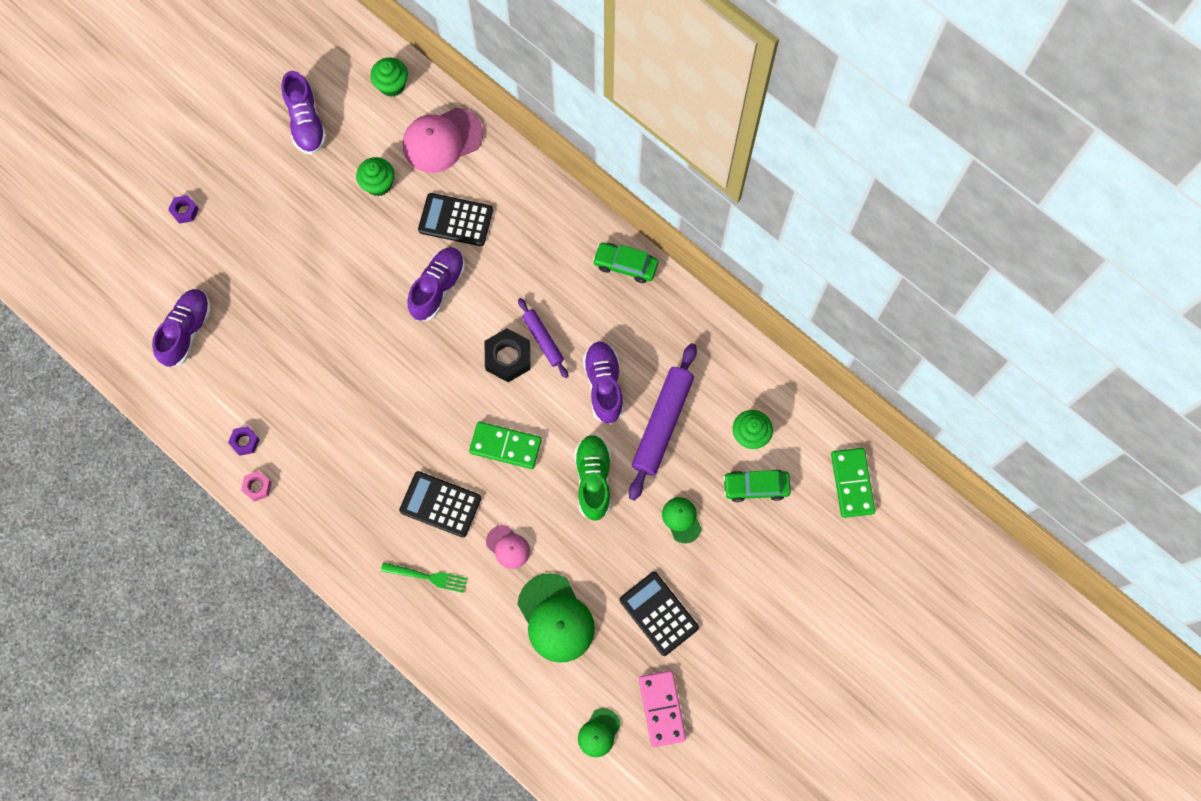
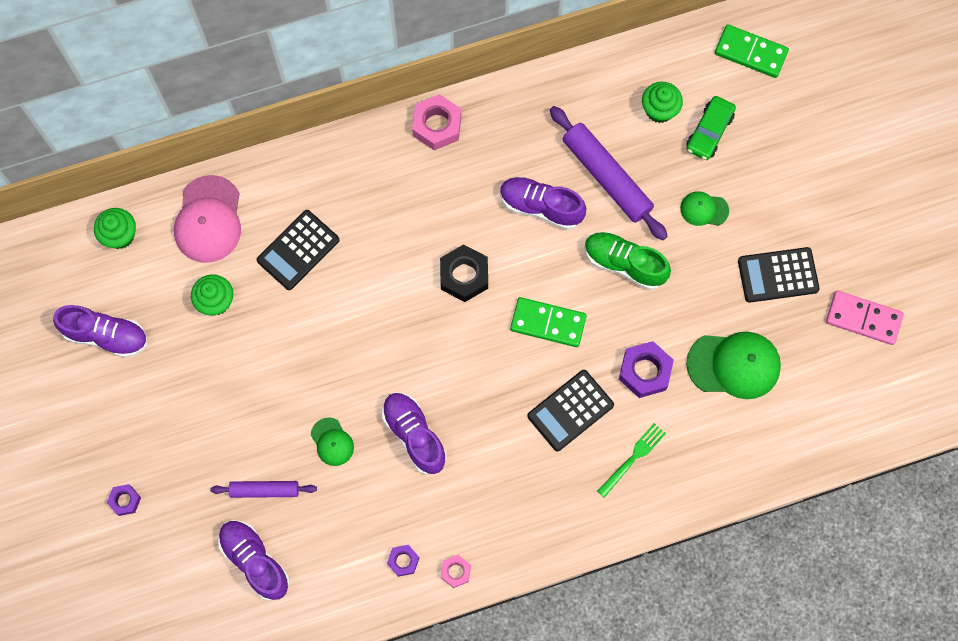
camera: 60 degrees left, 0 degrees up
purple shoe [407,247,465,321] -> purple shoe moved to [382,392,447,475]
green domino [469,422,542,469] -> green domino turned 60 degrees clockwise [510,297,587,347]
pink cap [486,525,530,569] -> purple nut [619,341,674,398]
purple rolling pin [518,298,569,378] -> purple rolling pin moved to [210,481,317,498]
green cap [578,708,621,757] -> green cap moved to [311,417,354,466]
green car [593,242,658,283] -> pink nut [412,94,461,151]

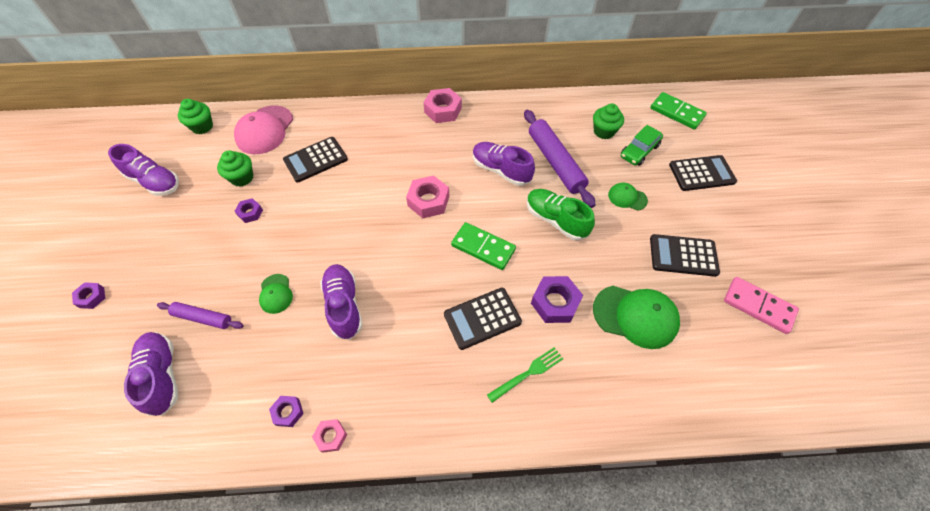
camera: 15 degrees right, 15 degrees down
black nut [440,244,488,302] -> pink nut [406,176,449,218]
none -> purple nut [234,198,263,223]
none -> black calculator [669,155,737,191]

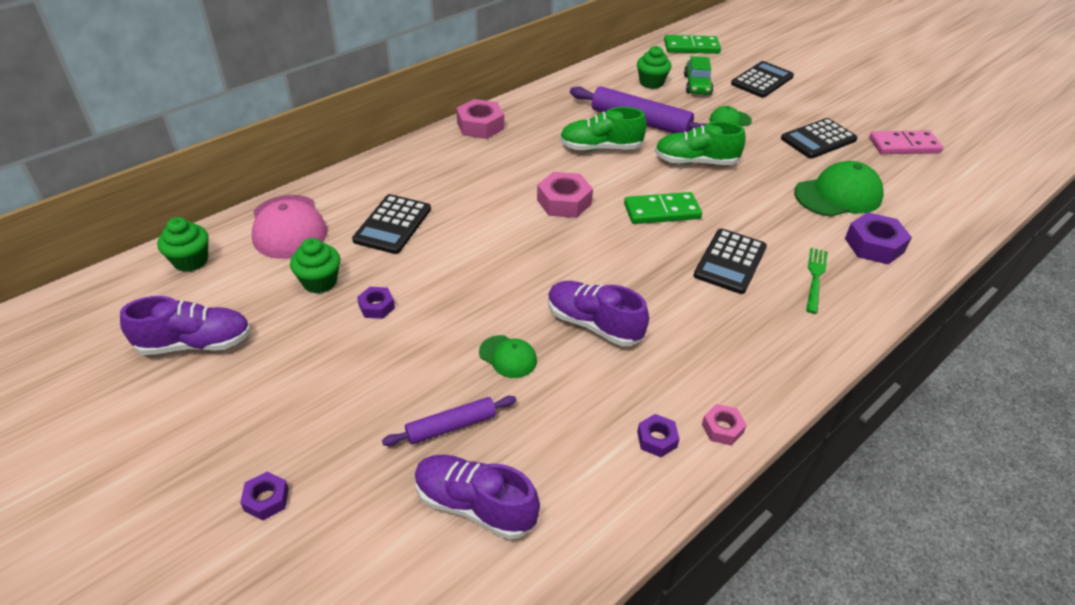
camera: 40 degrees left, 15 degrees down
purple shoe [473,142,535,186] -> green shoe [560,107,647,151]
purple nut [531,276,583,323] -> purple nut moved to [845,212,912,264]

